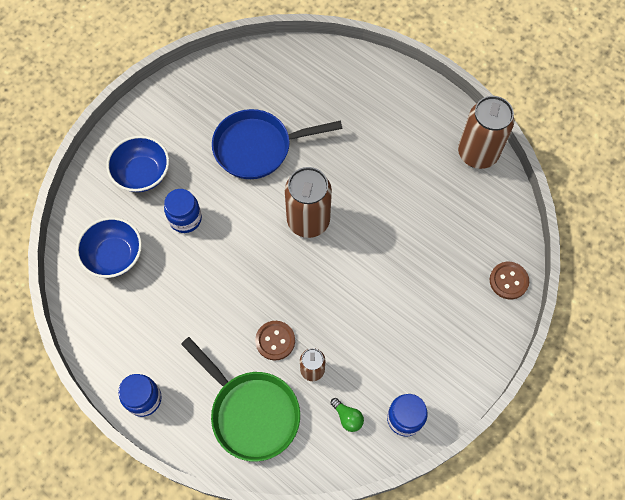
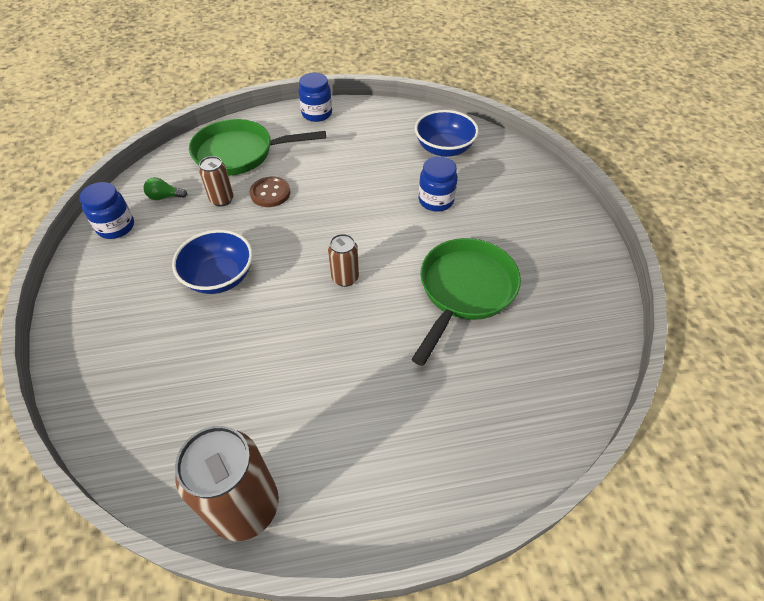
camera: 130 degrees right, 15 degrees down
blue bowl [106,136,169,192] -> blue bowl moved to [172,230,253,294]
blue pan [212,109,342,179] -> green pan [411,238,521,366]
brown can [285,167,332,238] -> brown can [328,234,359,287], size x0.53
brown button [490,262,529,299] -> none

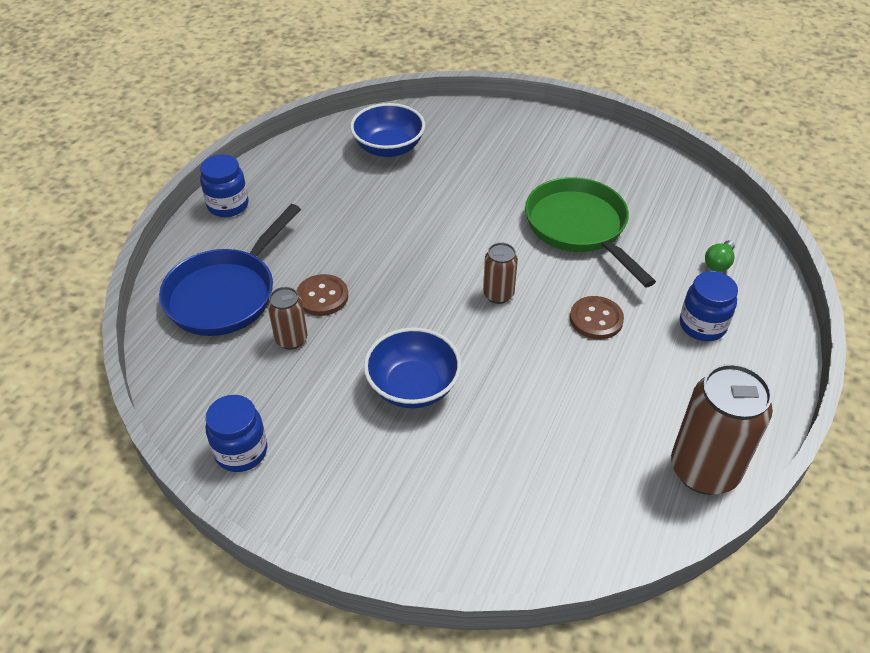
camera: 55 degrees left, 5 degrees down
green light bulb [143,177,187,200] -> green light bulb moved to [705,240,735,272]
green pan [189,119,326,176] -> blue pan [159,204,301,336]
blue jar [419,156,458,212] -> blue jar moved to [680,271,738,341]
none -> brown button [570,296,624,339]

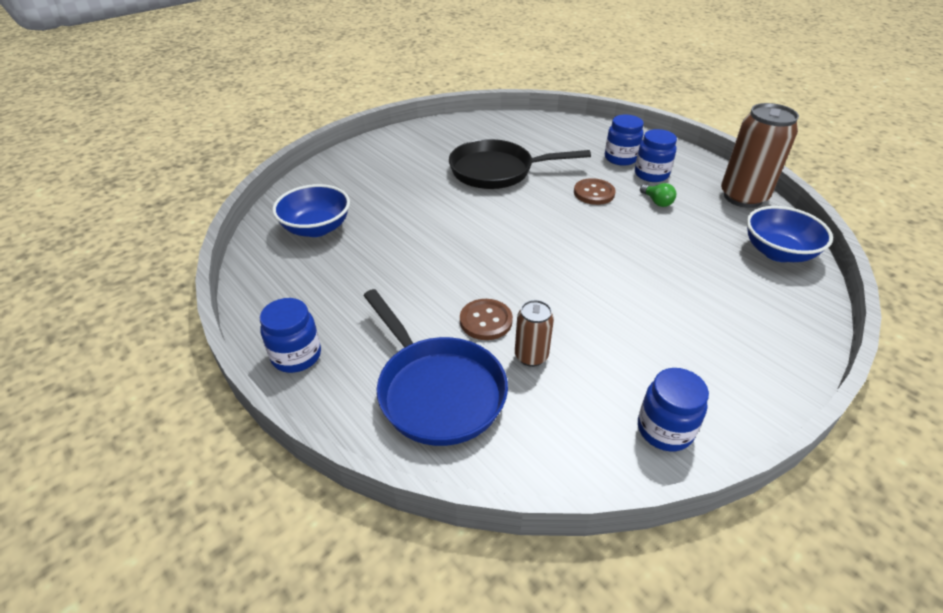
camera: 65 degrees left, 5 degrees down
blue bowl [364,327,461,408] -> blue bowl moved to [747,206,833,262]
brown can [483,243,518,304] -> none
green pan [525,177,656,287] -> black pan [449,139,591,189]
green light bulb [705,240,735,272] -> green light bulb moved to [640,183,676,207]
none -> blue jar [635,129,677,182]

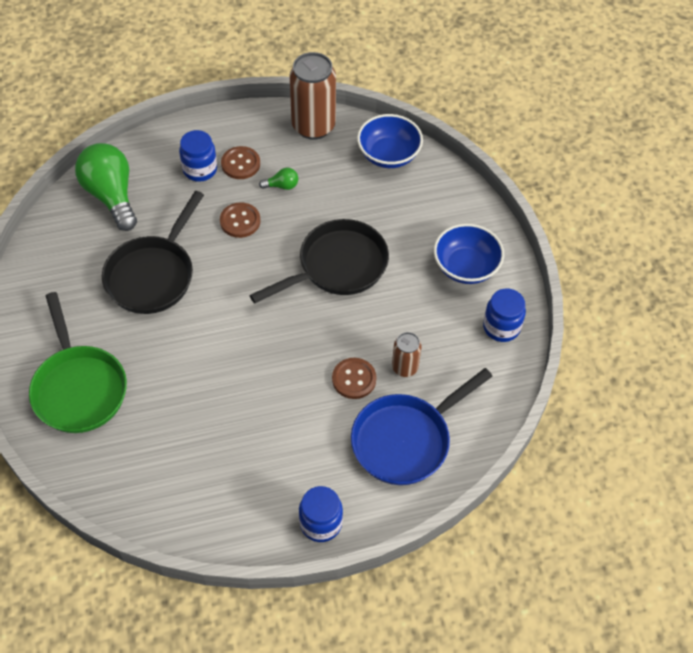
camera: 65 degrees left, 15 degrees up
blue bowl [272,184,350,237] -> blue bowl moved to [434,223,504,284]
blue pan [363,289,508,446] -> blue pan turned 150 degrees clockwise [351,368,493,485]
blue jar [635,129,677,182] -> brown button [221,146,260,179]
none -> green pan [29,292,127,433]
none -> green light bulb [75,143,137,231]
none -> black pan [249,219,389,303]

